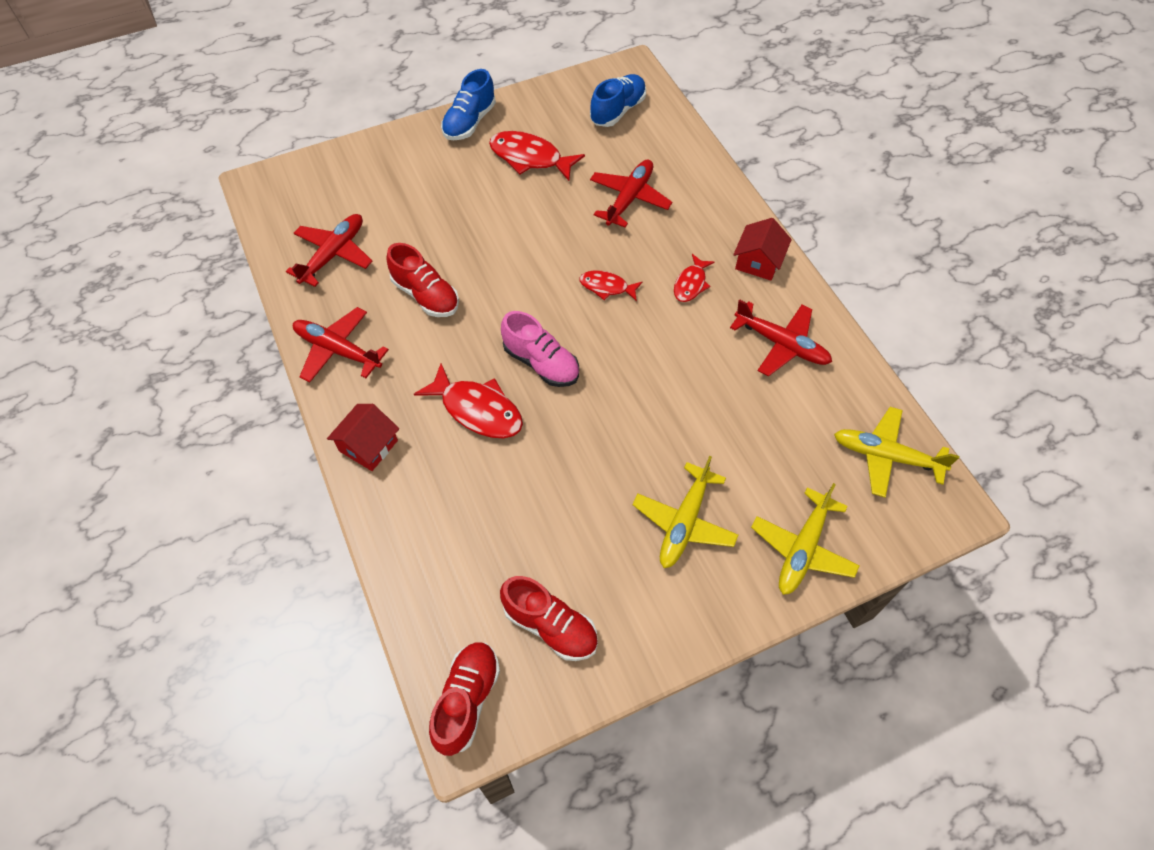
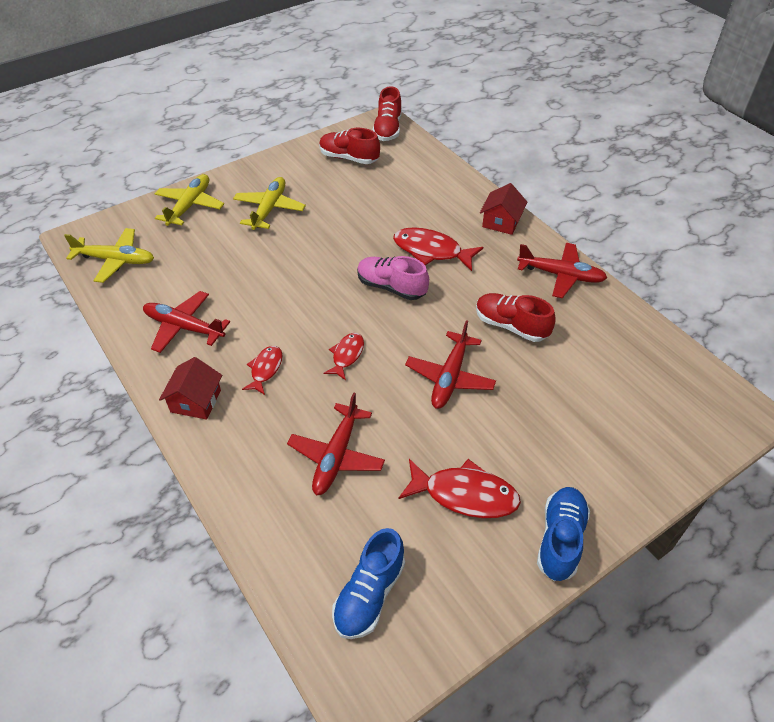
camera: 170 degrees right, 10 degrees down
red plane [286,214,372,287] -> red plane moved to [405,320,496,409]
red fish [580,271,642,301] -> red fish turned 75 degrees counterclockwise [324,333,364,380]

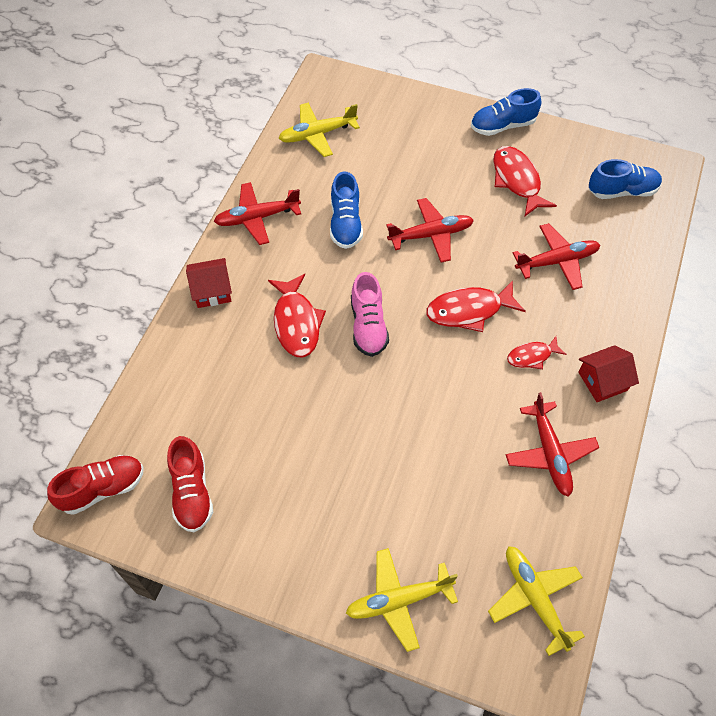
camera: 125 degrees left, 10 degrees up
yellow plane [233,177,306,230] -> yellow plane moved to [278,102,360,157]
red fish [324,333,364,380] -> red fish [426,280,526,332], size x1.70
red shoe [476,293,556,342] -> blue shoe [330,171,363,249]
red plane [517,243,607,298] -> red plane turned 90 degrees counterclockwise [214,182,301,245]

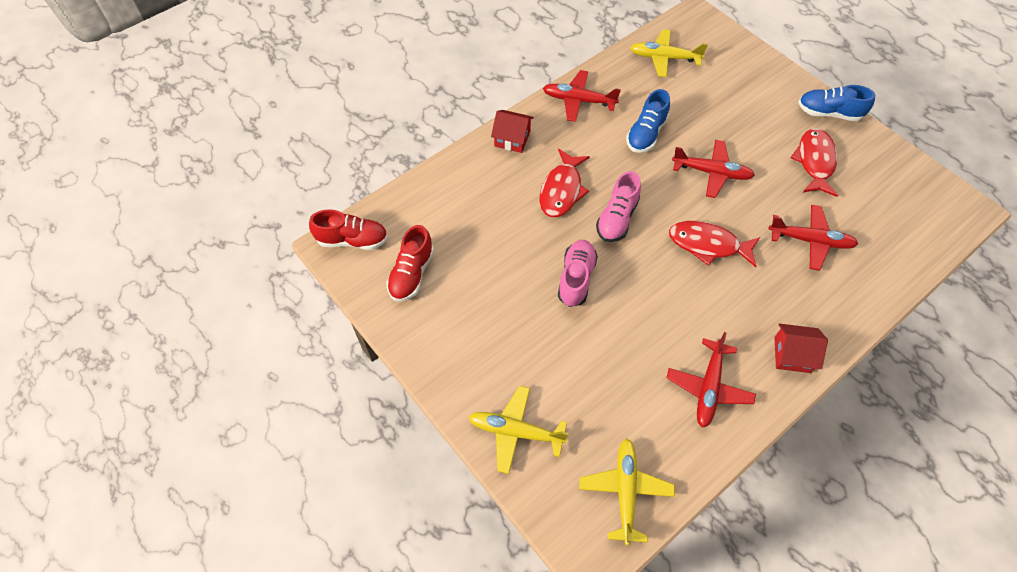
camera: 30 degrees right, 0 degrees up
red fish [507,336,566,369] -> none
blue shoe [589,159,662,199] -> none
none -> pink shoe [558,240,598,307]

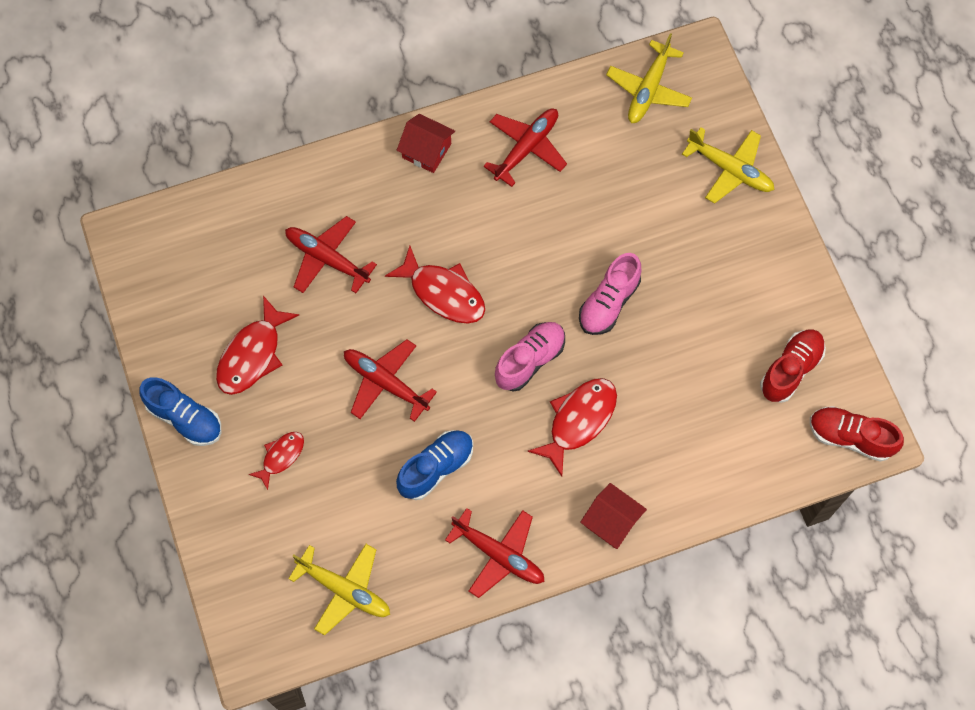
camera: 160 degrees left, 10 degrees up
none -> red fish [248,432,304,490]

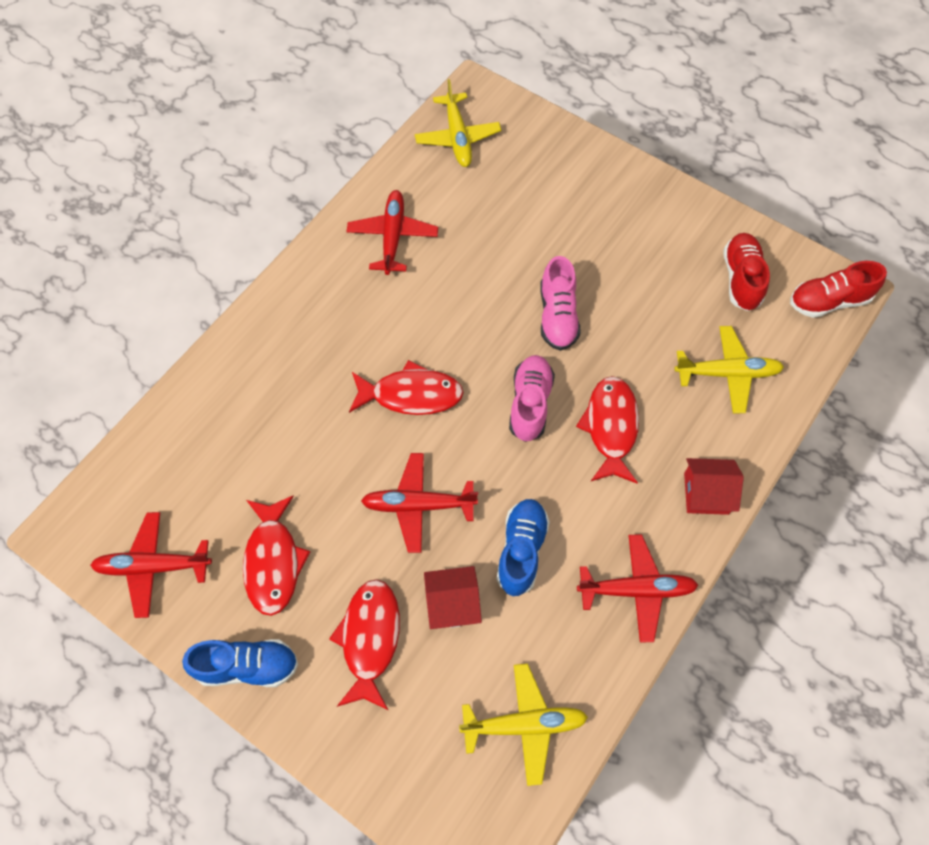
camera: 35 degrees left, 5 degrees down
red fish [248,432,304,490] -> red fish [329,579,400,710], size x1.70
red plane [285,216,377,293] -> red plane moved to [90,512,212,618]
red house [397,114,455,173] -> red house moved to [424,566,482,629]
yellow plane [682,127,774,204] -> yellow plane moved to [674,326,784,413]

